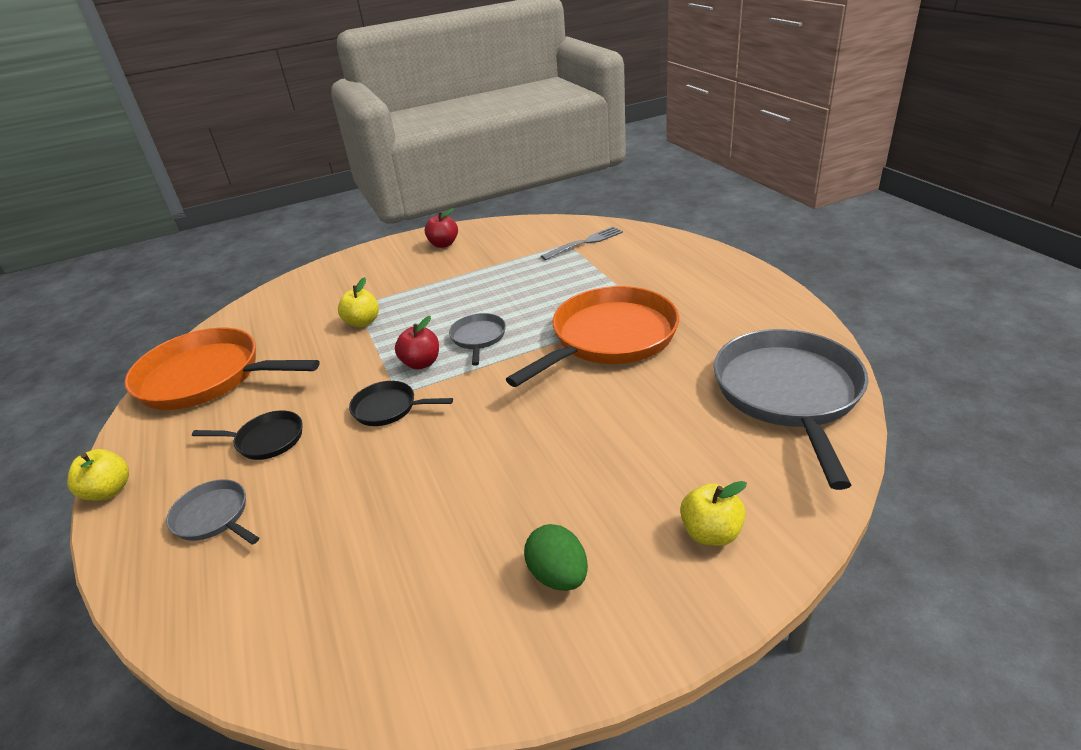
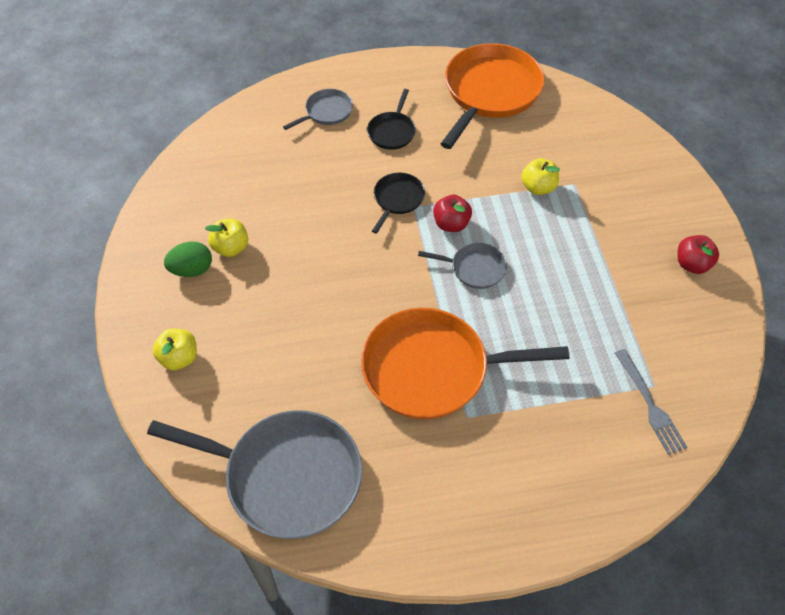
camera: 100 degrees right, 20 degrees up
yellow apple [67,449,129,501] -> yellow apple moved to [205,219,248,257]
orange pan [506,286,679,387] -> orange pan turned 120 degrees clockwise [361,308,569,419]

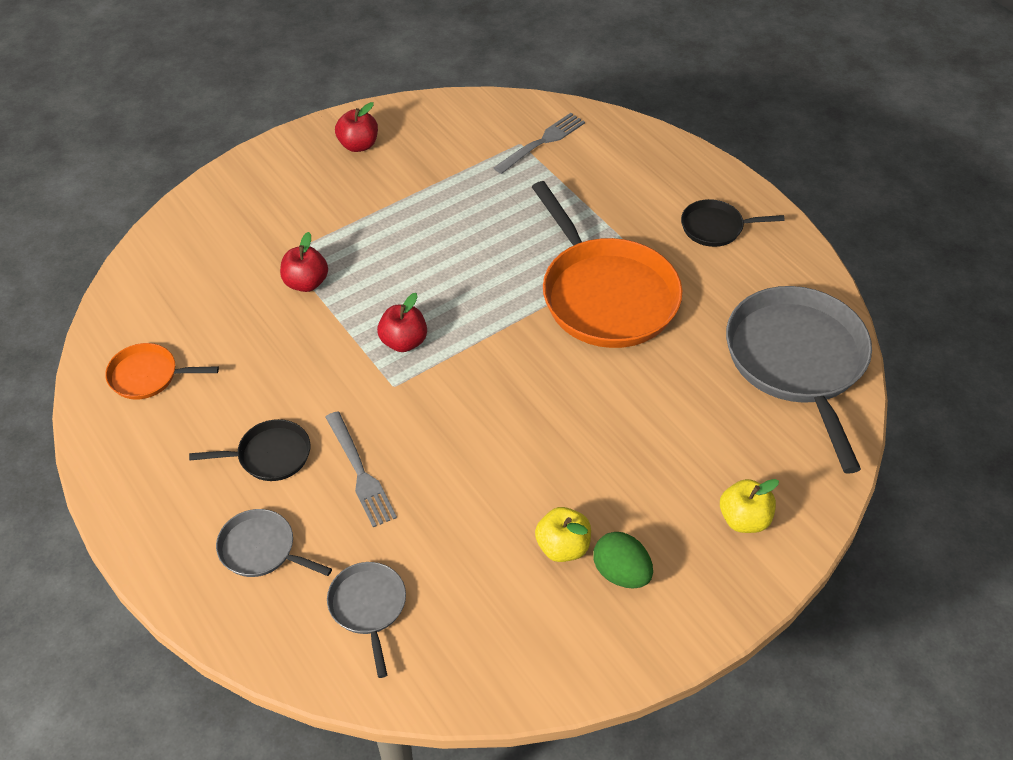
camera: 115 degrees left, 5 degrees down
black pan [372,173,425,234] -> black pan moved to [681,199,785,247]
grey pan [418,243,507,289] -> grey pan moved to [327,562,406,678]
orange pan [441,43,545,149] -> orange pan [105,343,219,400], size x0.47
yellow apple [521,158,560,195] -> red apple [280,232,328,292]
none -> grey fork [325,411,397,527]

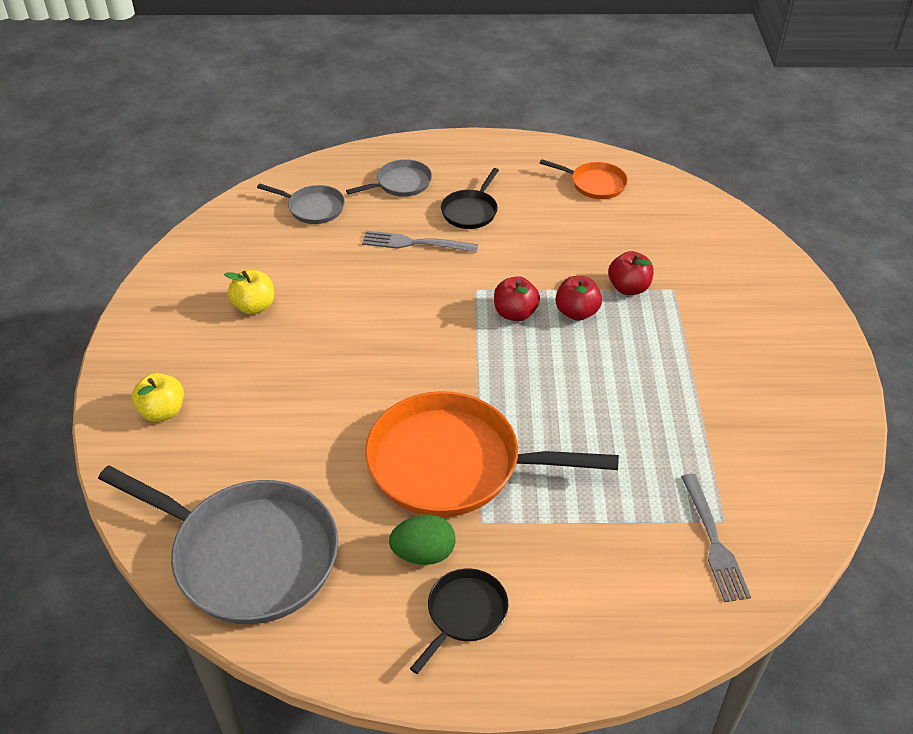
camera: 125 degrees right, 5 degrees down
orange pan [105,343,219,400] -> orange pan turned 75 degrees clockwise [540,159,628,199]
red apple [335,102,378,152] -> red apple moved to [555,276,602,321]
green egg [593,532,653,589] -> green egg moved to [389,514,455,565]

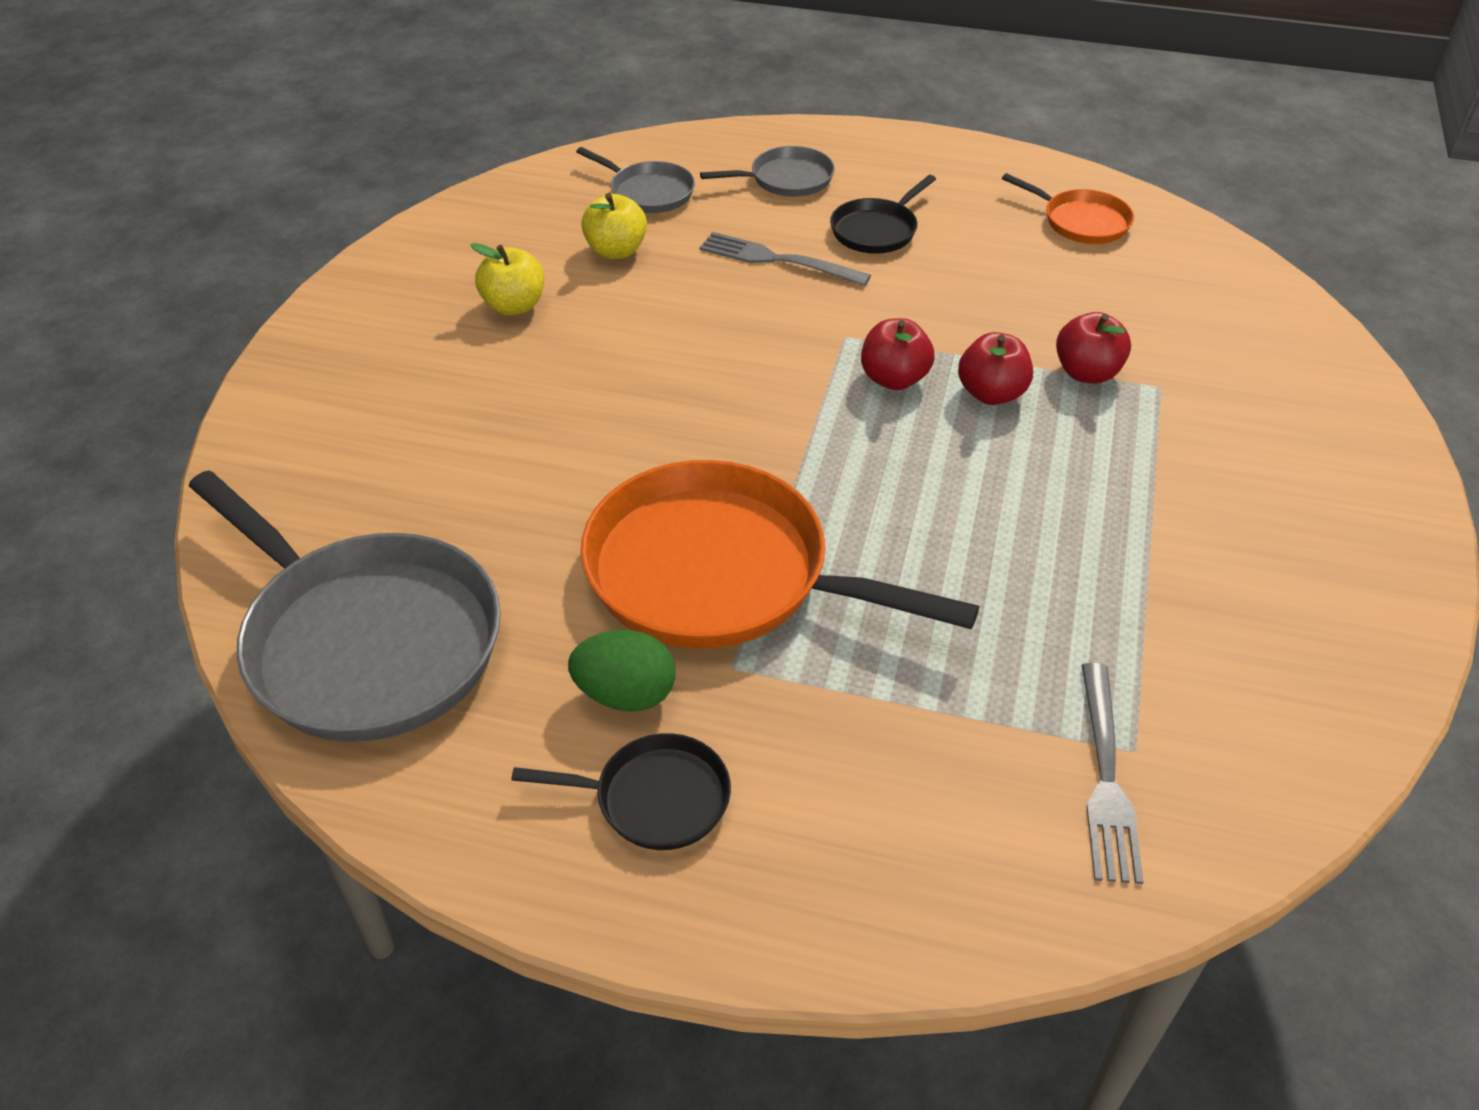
camera: 15 degrees right, 0 degrees up
yellow apple [132,373,184,422] -> yellow apple moved to [581,193,647,259]
black pan [410,568,508,674] -> black pan turned 45 degrees clockwise [511,733,731,850]

